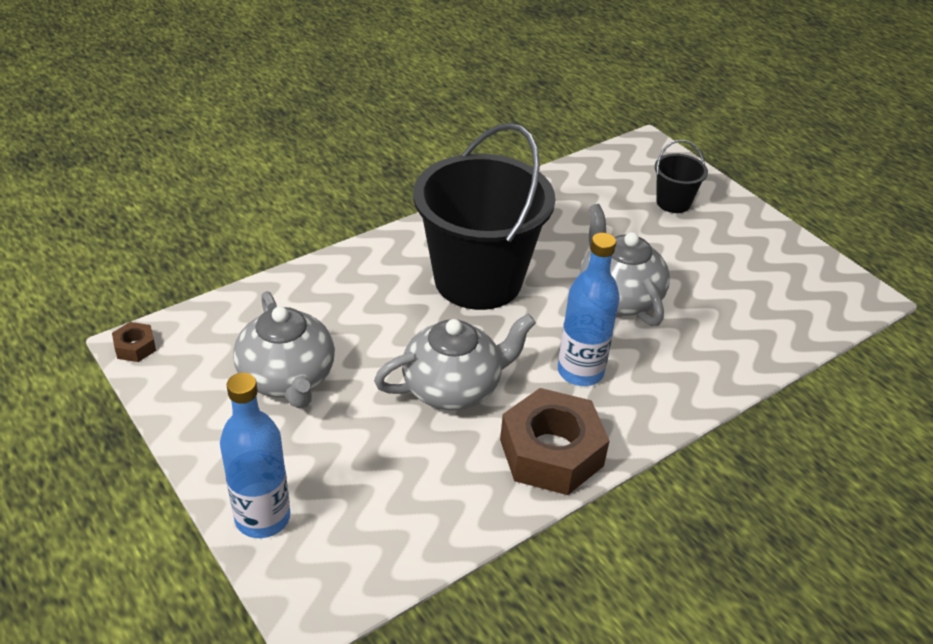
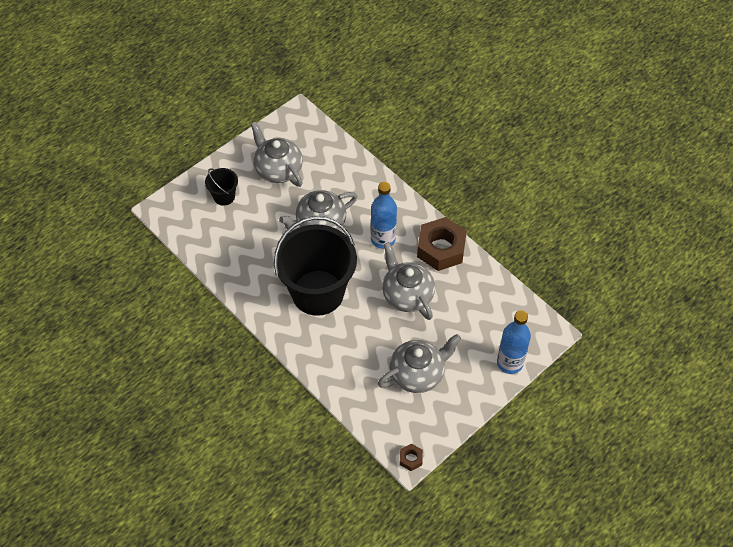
camera: 95 degrees left, 15 degrees up
none -> grey teapot [250,122,303,187]

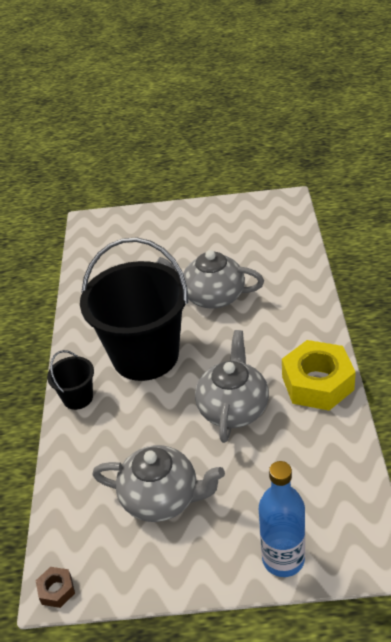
camera: 45 degrees right, 15 degrees down
black bucket [205,168,238,206] -> black bucket moved to [47,350,94,410]
grey teapot [250,122,303,187] -> none
blue bottle [371,182,397,249] -> none
brown nut [417,217,467,271] -> yellow nut [282,340,356,411]

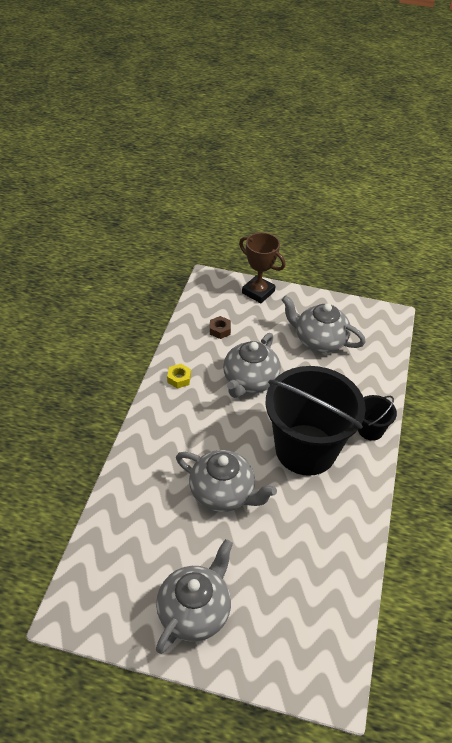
camera: 170 degrees left, 5 degrees up
brown nut [36,567,75,608] -> brown nut moved to [210,316,231,339]
blue bottle [259,461,305,577] -> brown trophy [239,232,285,303]
yellow nut [282,340,356,411] -> yellow nut [167,364,191,389], size x0.44
none -> grey teapot [156,539,233,654]

